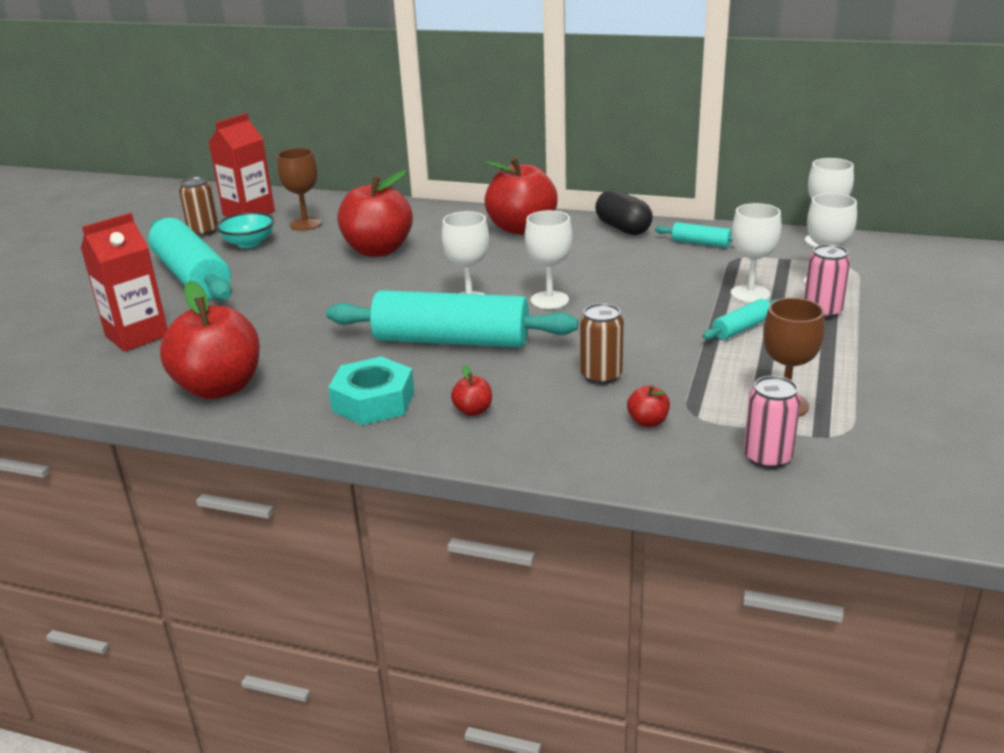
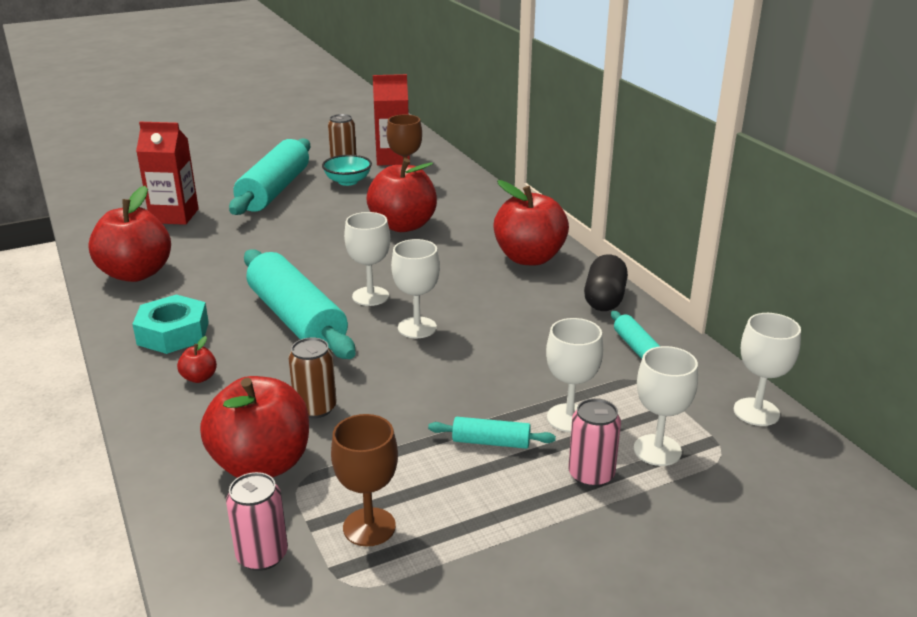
camera: 45 degrees right, 0 degrees up
red apple [627,385,670,427] -> red apple [200,376,309,478], size x2.45

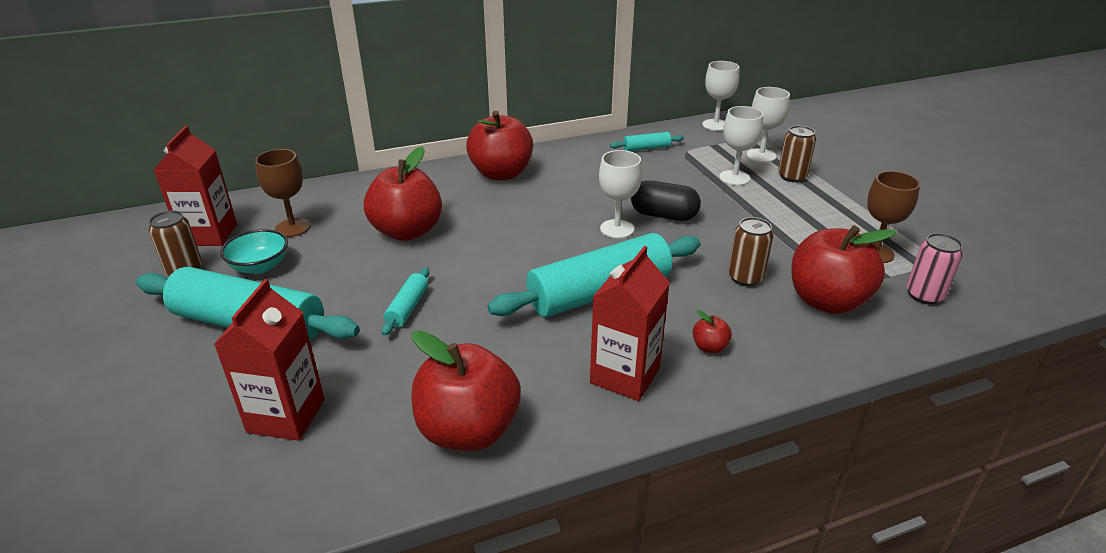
camera: 85 degrees left, 5 degrees up
turquoise nut [132,295,209,354] -> red carton [590,246,670,401]
white goblet [344,212,390,306] -> none
turquoise rolling pin [428,417,556,449] -> turquoise rolling pin moved to [382,268,429,336]
pink can [568,398,621,487] -> brown can [778,126,816,182]
black capsule [584,254,628,311] -> black capsule moved to [631,180,701,221]

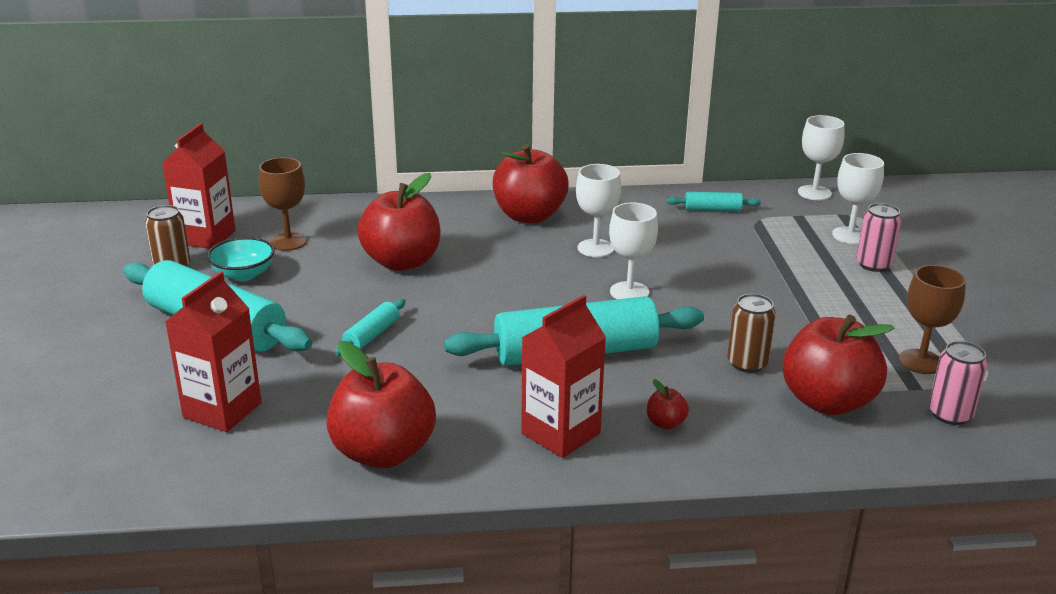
camera: 15 degrees right, 5 degrees down
black capsule [631,180,701,221] -> none
white goblet [719,106,763,185] -> white goblet moved to [576,164,621,257]
brown can [778,126,816,182] -> pink can [857,203,902,272]

